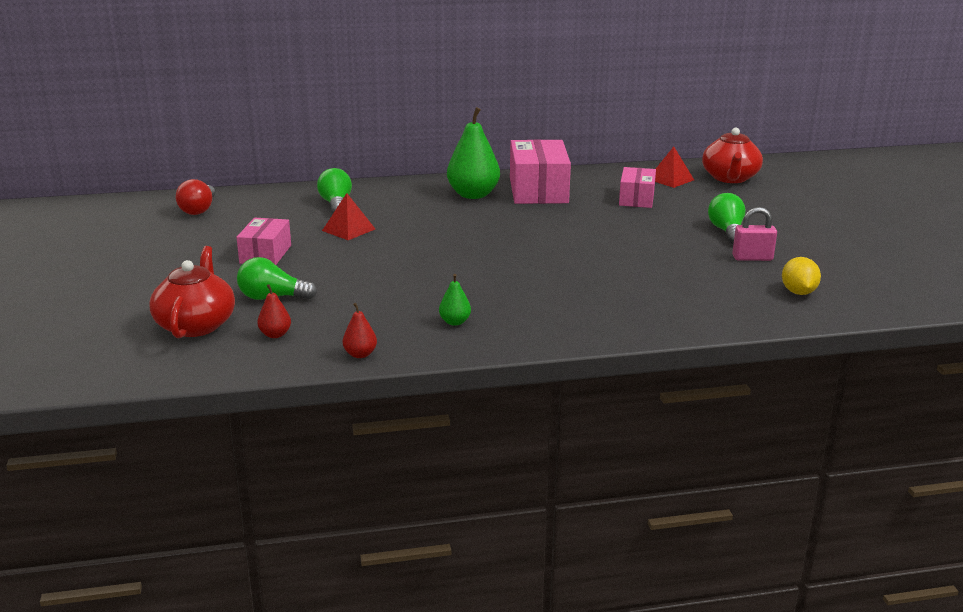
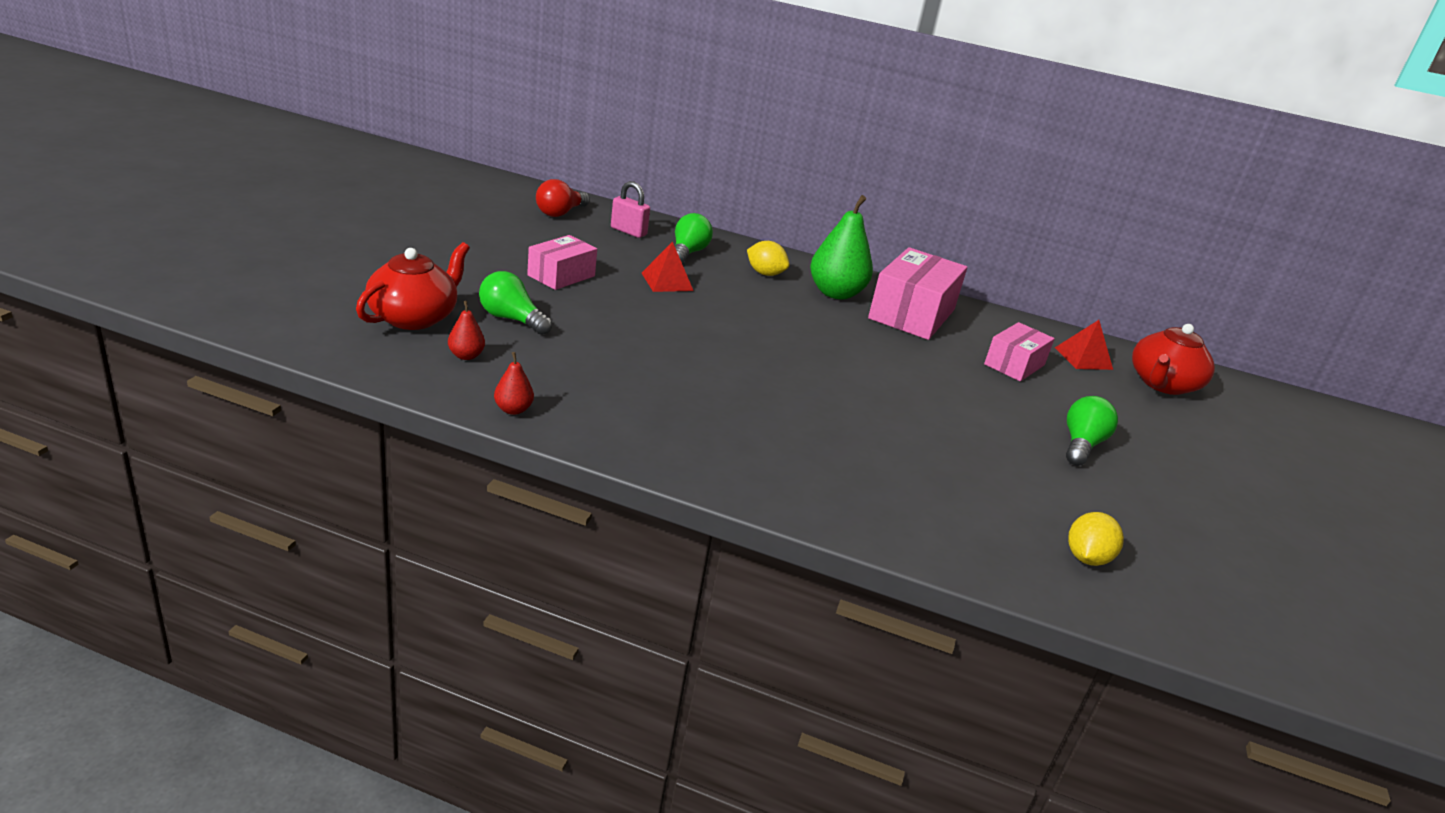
camera: 25 degrees right, 5 degrees up
green pear [439,274,471,326] -> none
pink padlock [732,207,777,261] -> pink padlock moved to [611,181,650,238]
none -> yellow lemon [747,241,790,276]

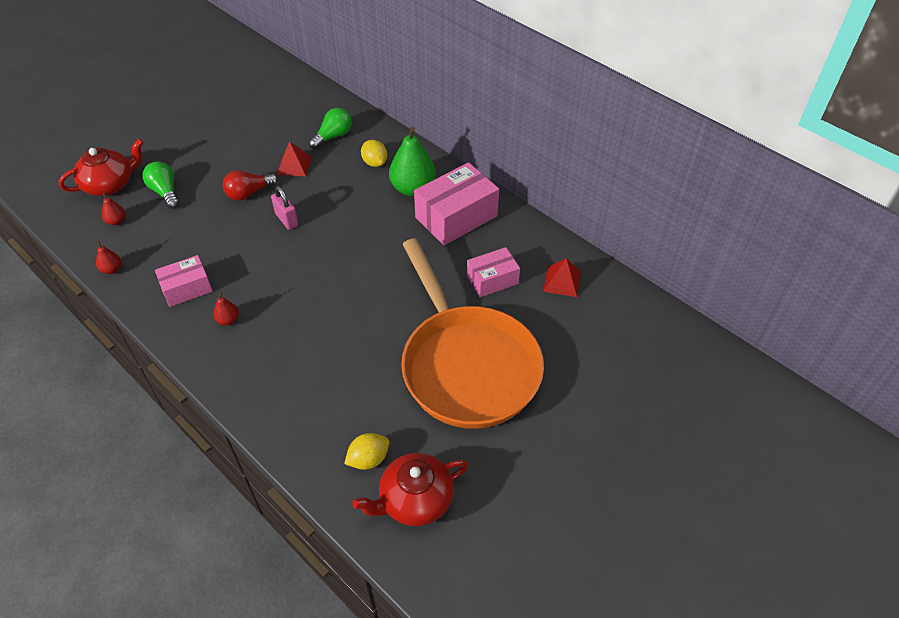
camera: 30 degrees right, 20 degrees up
pink box [527,235,597,290] -> pink box moved to [155,255,213,307]
red light bulb [536,179,590,217] -> red light bulb moved to [223,170,278,201]
pink padlock [611,181,650,238] -> pink padlock moved to [271,186,298,230]
green light bulb [1066,396,1118,466] -> orange pan [401,238,544,429]
red teapot [1132,324,1215,395] -> red teapot moved to [352,453,468,526]
none -> red pear [213,293,239,325]

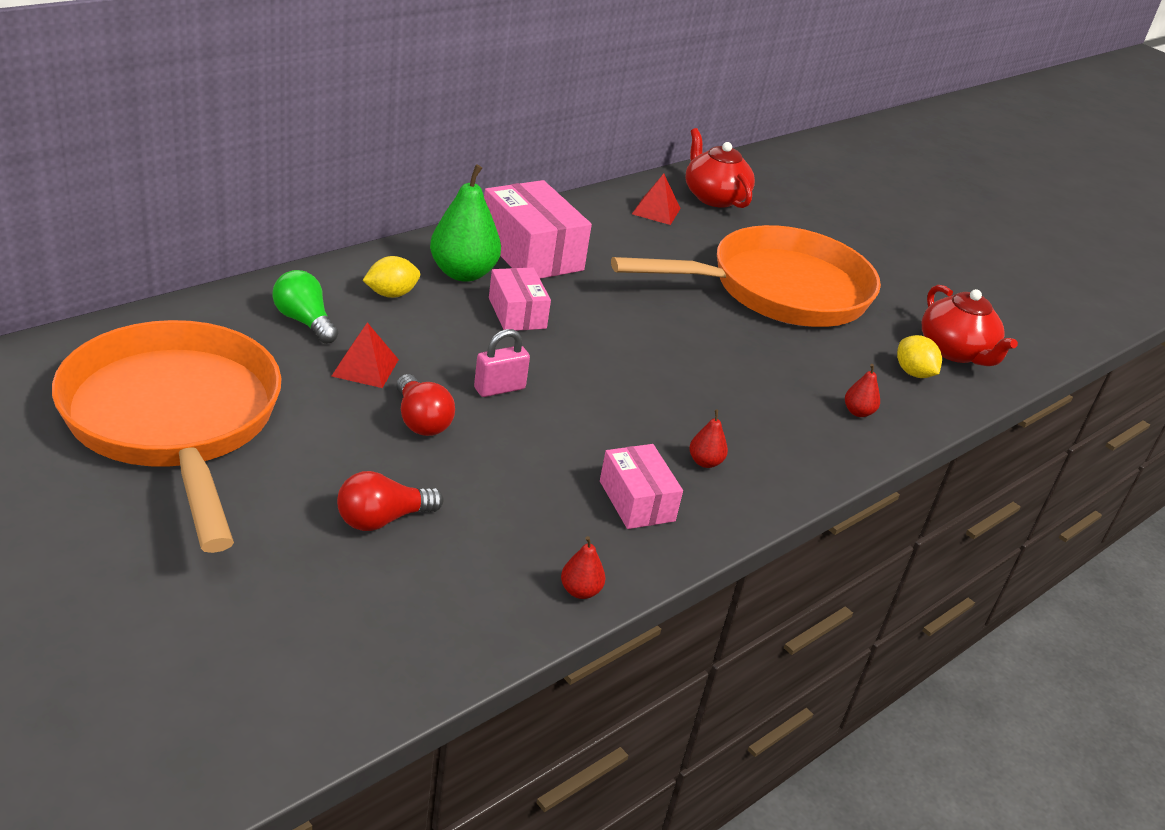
camera: 90 degrees left, 15 degrees down
red teapot [58,139,144,196] -> red teapot moved to [686,128,755,208]
red pear [102,193,125,225] -> red pear moved to [845,364,880,417]
green light bulb [142,161,179,209] -> red light bulb [337,471,444,531]
pink box [467,247,520,297] -> pink box moved to [489,267,551,331]
none -> orange pan [52,320,282,553]

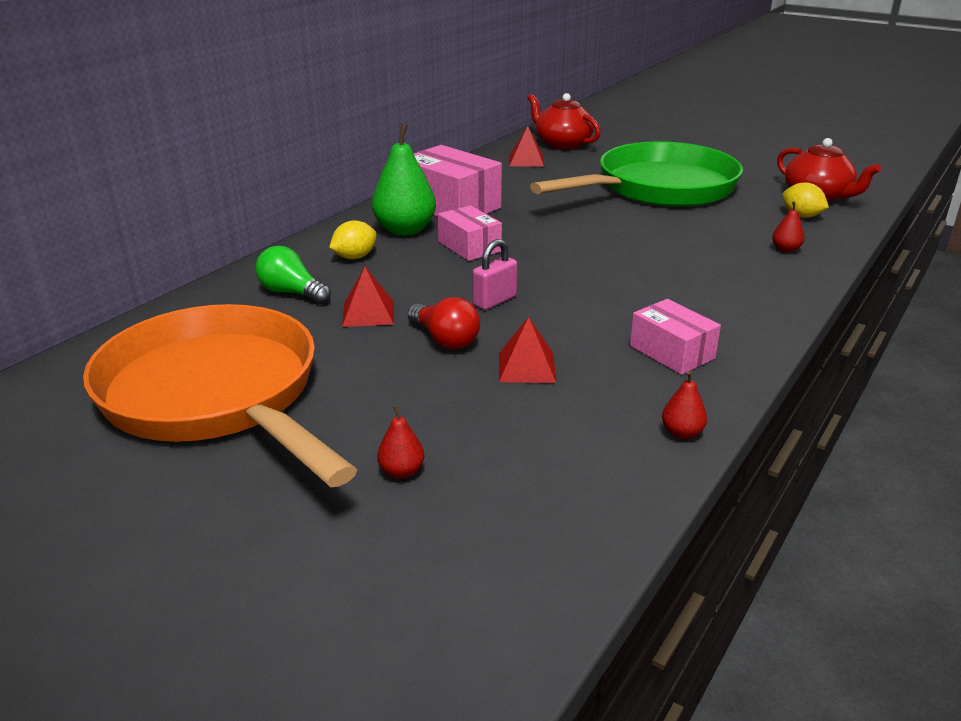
camera: 10 degrees left, 5 degrees down
red light bulb [337,471,444,531] -> none
orange pan [611,225,881,327] -> green pan [530,141,743,207]
red pear [689,410,728,468] -> red pear moved to [377,405,424,479]
none -> red pyramid [499,317,556,383]

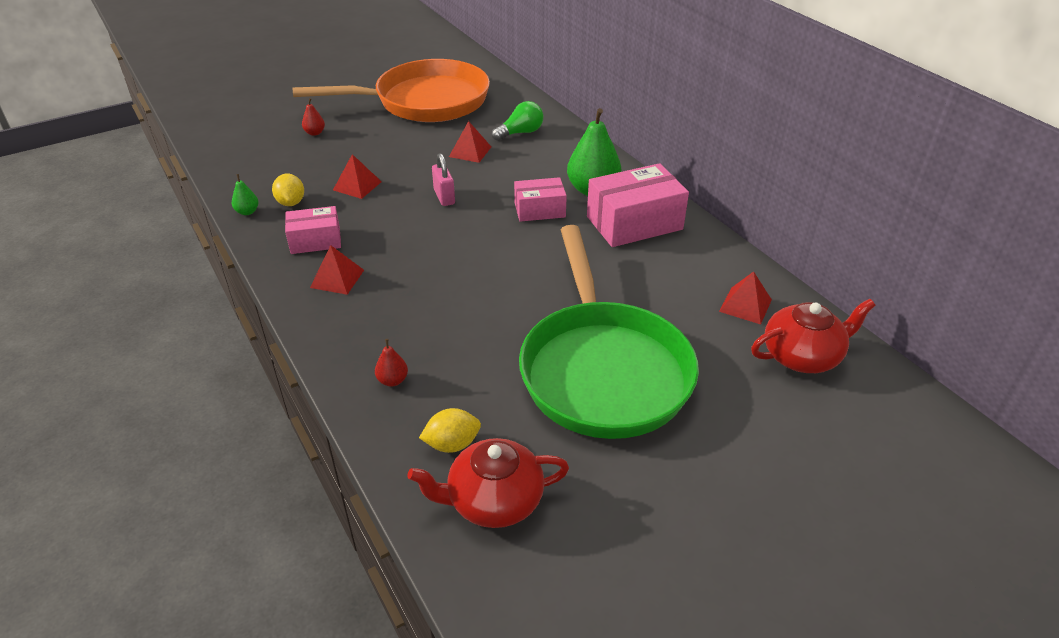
camera: 115 degrees right, 10 degrees up
yellow lemon [329,220,377,259] -> yellow lemon moved to [272,174,304,206]
red light bulb [408,297,480,349] -> none
red pear [662,371,707,439] -> green pear [232,174,259,215]
none -> red pyramid [310,245,364,295]

